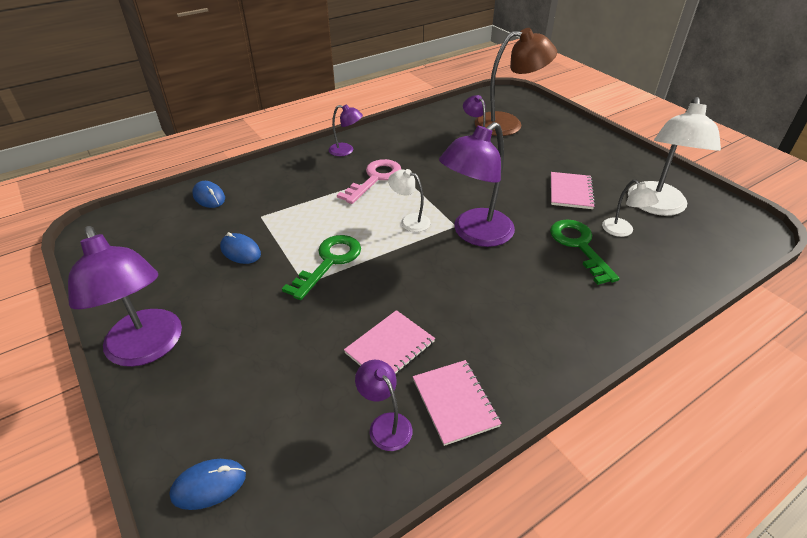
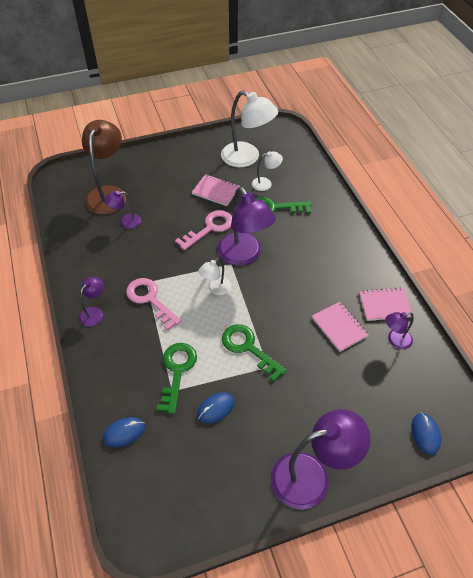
camera: 75 degrees left, 10 degrees up
none -> green key [157,343,197,414]
none -> pink key [175,210,232,250]

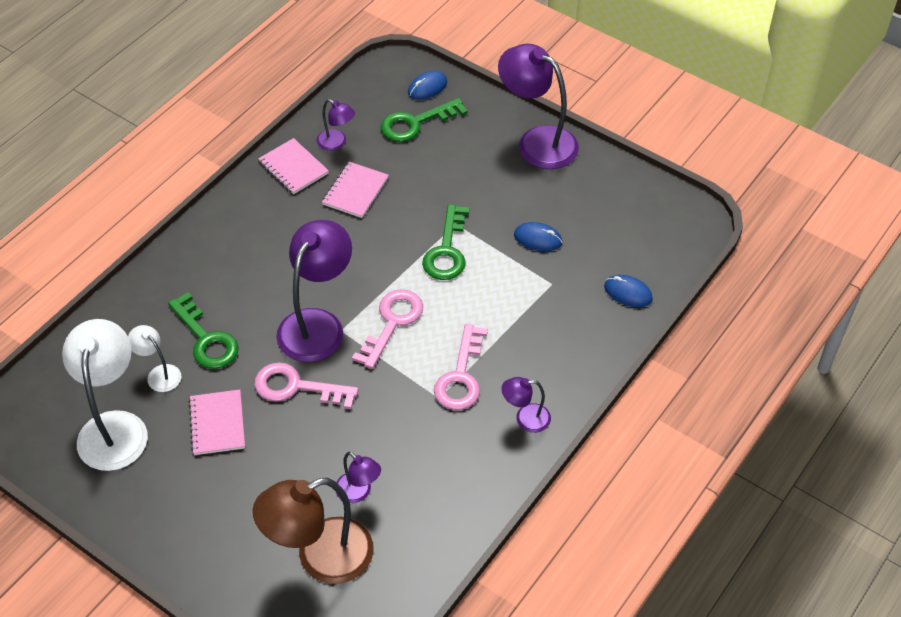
camera: 125 degrees left, 0 degrees up
green key [157,343,197,414] -> green key moved to [381,98,468,142]
white lamp [199,258,231,295] -> pink key [352,289,423,369]

